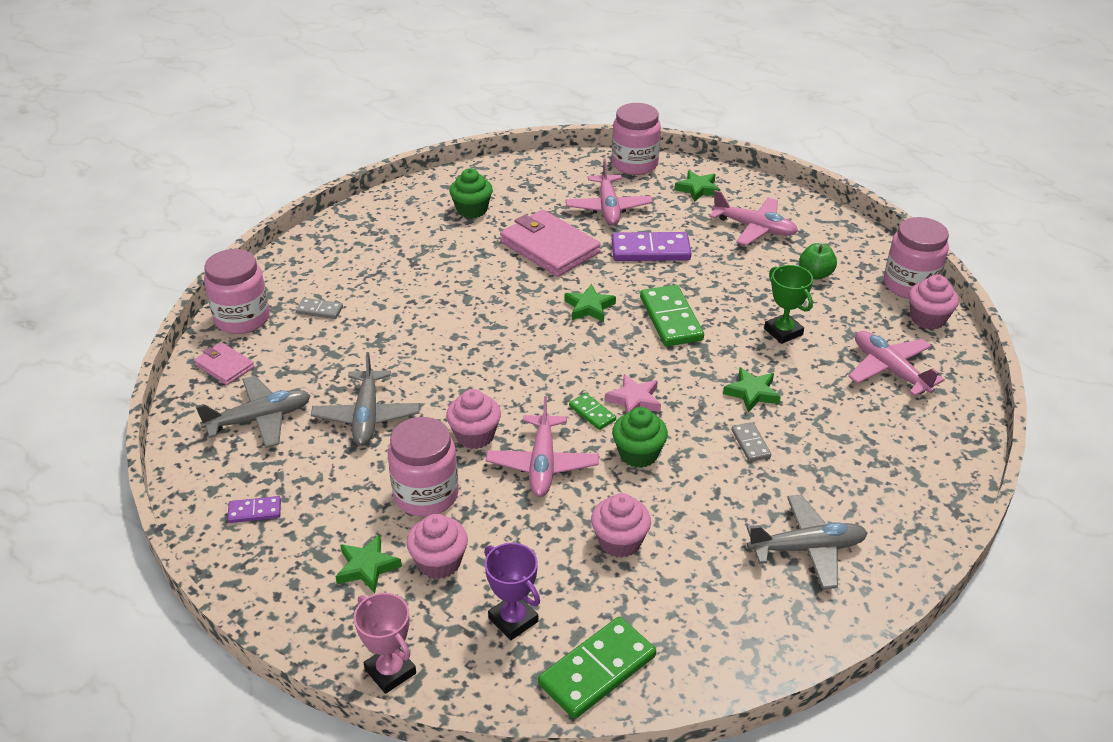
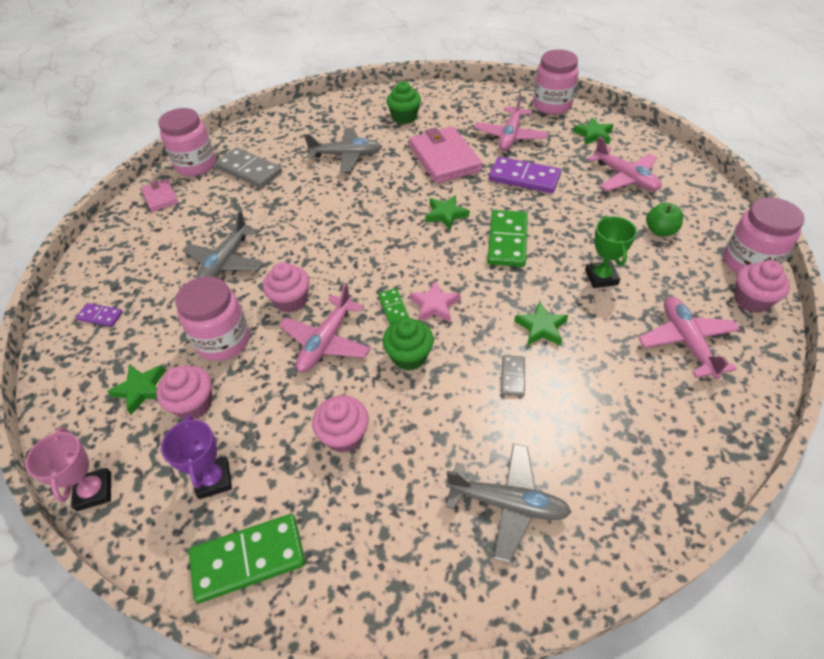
camera: 25 degrees right, 10 degrees up
grey plane [196,375,311,448] -> grey plane moved to [304,127,382,172]
grey domino [296,298,343,319] -> grey domino [215,148,282,188], size x1.94

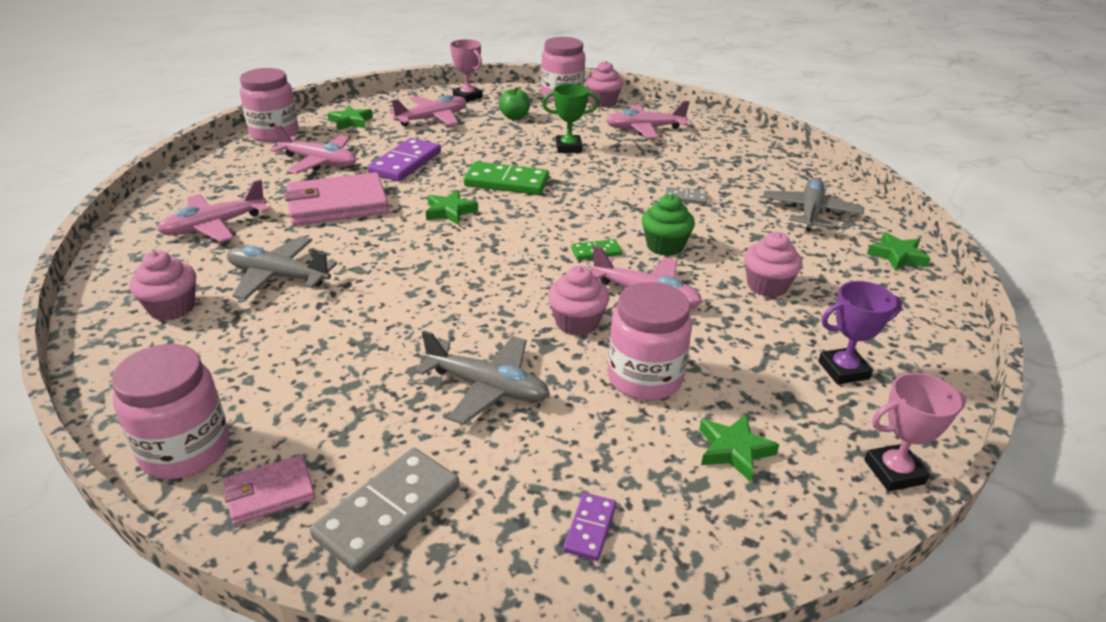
camera: 90 degrees left, 15 degrees down
pink cupcake [156,366,212,420] -> pink cupcake moved to [130,250,196,321]
green domino [189,514,305,603] -> none
grey domino [215,148,282,188] -> grey domino moved to [310,448,459,574]
grey plane [304,127,382,172] -> grey plane turned 75 degrees counterclockwise [227,236,337,300]
green cupcake [386,81,421,124] -> pink plane [157,179,269,242]
pink star [410,280,461,322] -> none
green star [514,301,568,346] -> green star moved to [867,232,931,271]
none -> pink trophy [450,39,483,102]

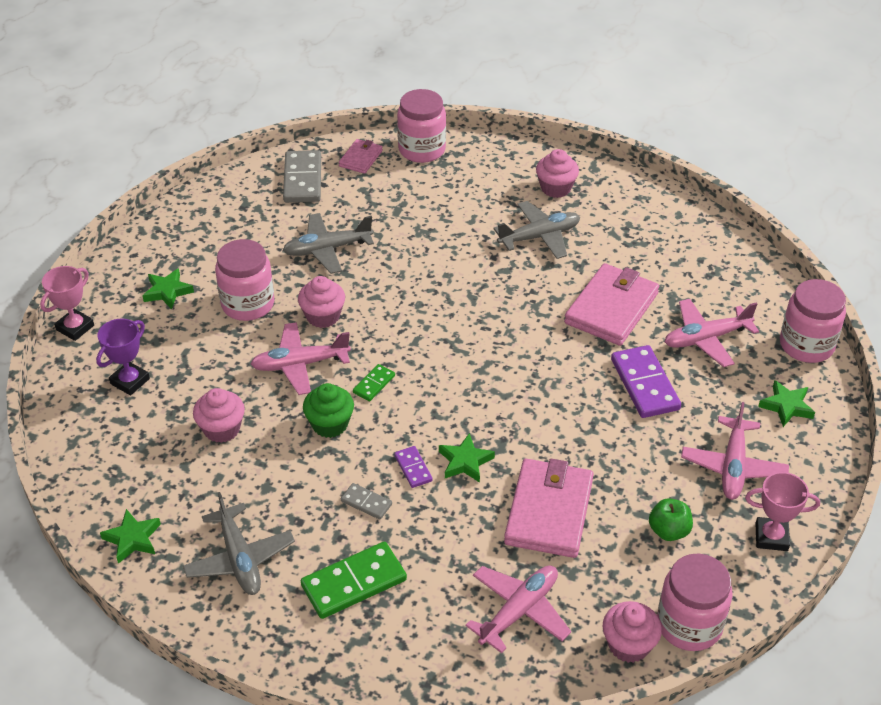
camera: 140 degrees right, 10 degrees up
pink plane [157,179,269,242] -> none
green star [426,190,478,225] -> green star moved to [439,433,495,483]
green domino [464,161,549,195] -> green domino moved to [301,542,407,619]
green trophy [542,84,599,153] -> pink wallet [504,459,594,558]
purple domino [563,493,616,561] -> purple domino moved to [394,446,433,488]
grey domino [665,187,708,205] -> grey domino turned 60 degrees clockwise [341,483,392,520]

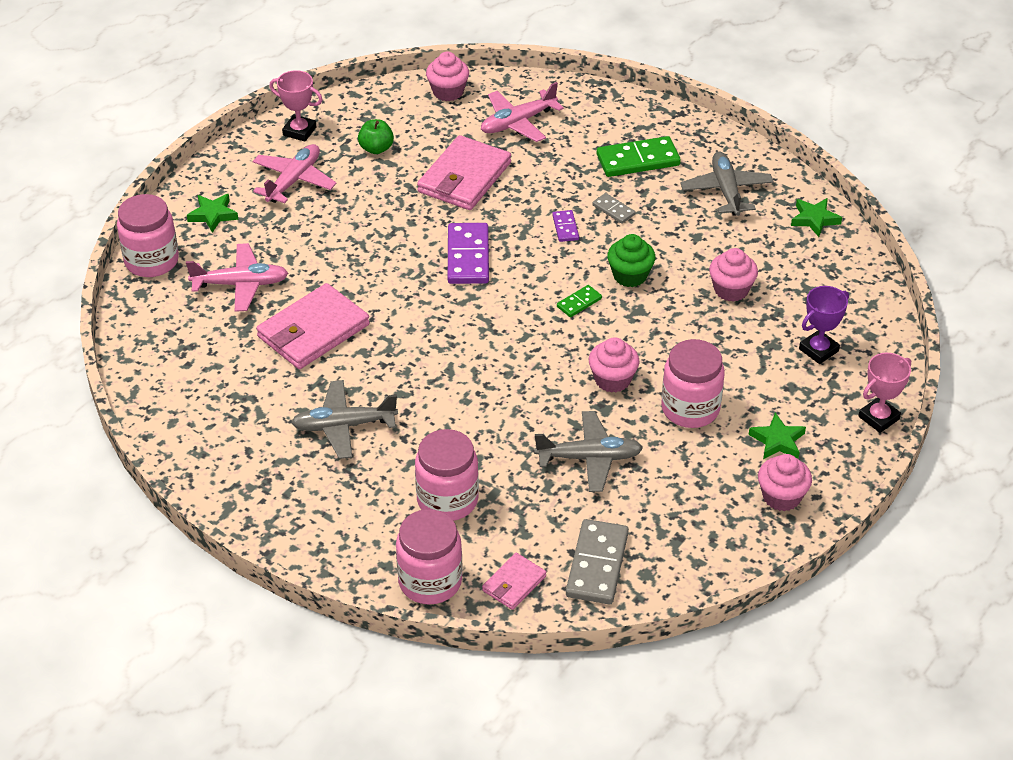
camera: 165 degrees left, 0 degrees up
pink plane [251,322,351,395] -> none
green star [439,433,495,483] -> none
pink cupcake [536,149,579,198] -> pink cupcake moved to [758,454,812,511]
purple domino [611,345,681,418] -> purple domino moved to [448,223,489,284]
pink jar [657,554,733,651] -> pink jar moved to [415,429,479,521]

